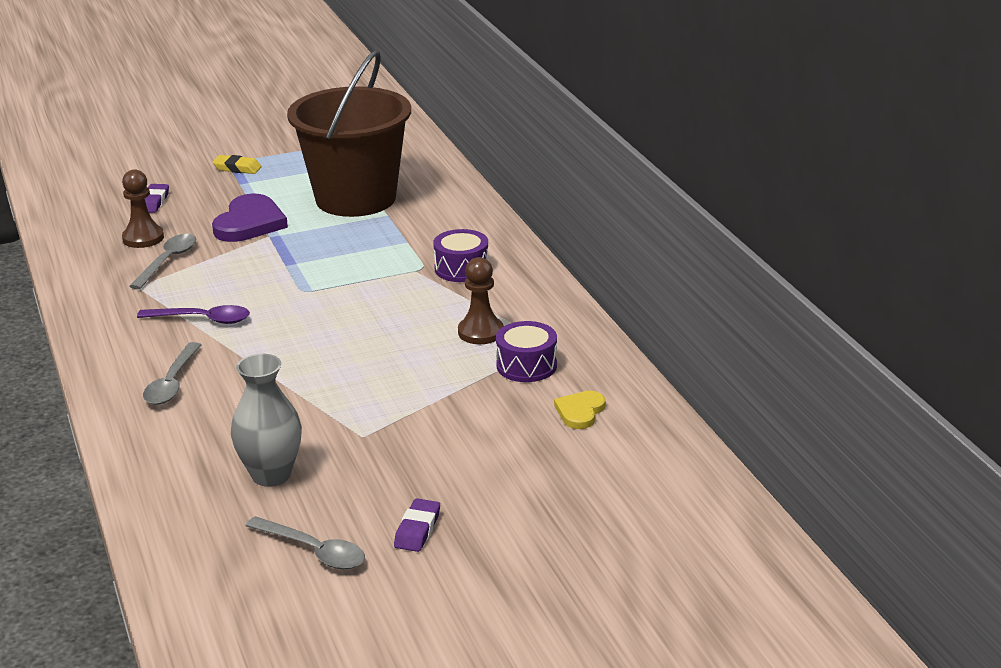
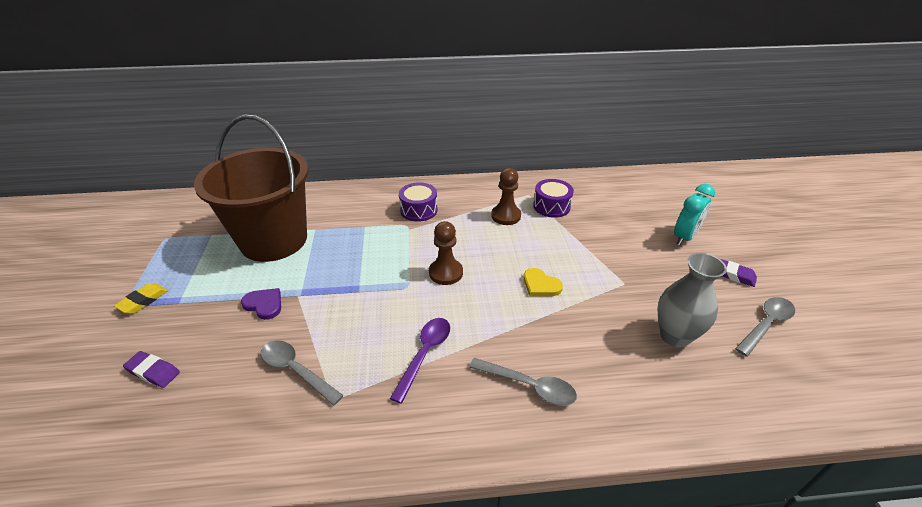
camera: 75 degrees left, 10 degrees up
brown pawn [122,169,164,248] -> brown pawn moved to [429,221,463,285]
purple heart [212,194,288,242] -> purple heart [241,288,281,320], size x0.57
yellow heart [554,391,606,429] -> yellow heart moved to [524,268,563,296]
none -> turquoise clock [674,184,715,245]

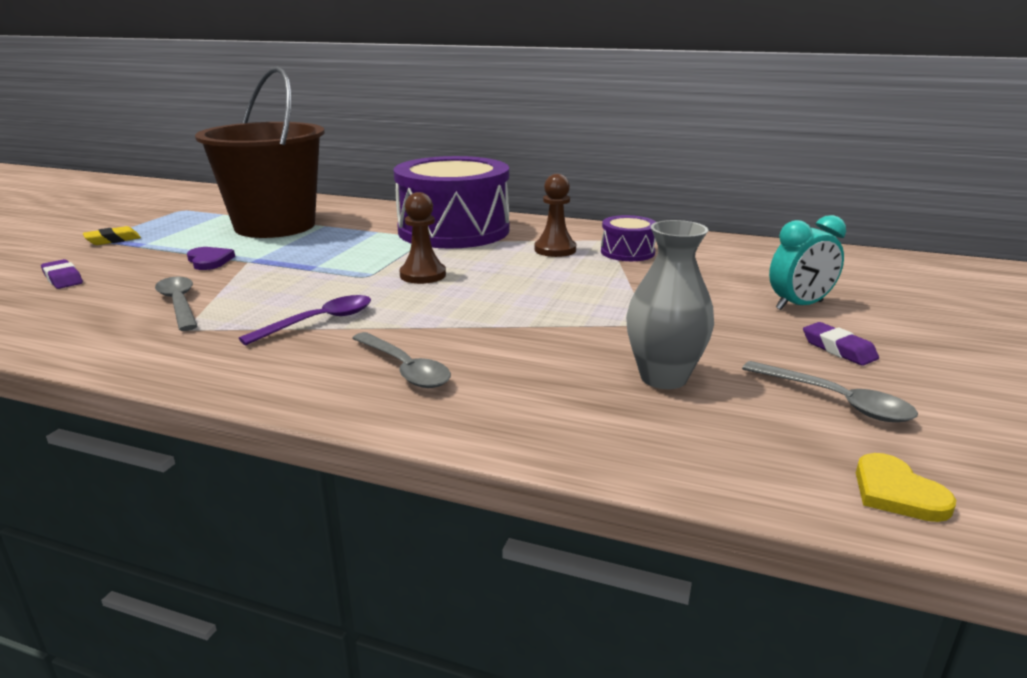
camera: 25 degrees right, 15 degrees down
purple drum [399,182,438,222] -> purple drum [393,156,509,249], size x2.25
yellow heart [524,268,563,296] -> yellow heart moved to [856,453,956,522]
grey spoon [735,297,795,357] -> grey spoon turned 60 degrees clockwise [742,361,918,422]

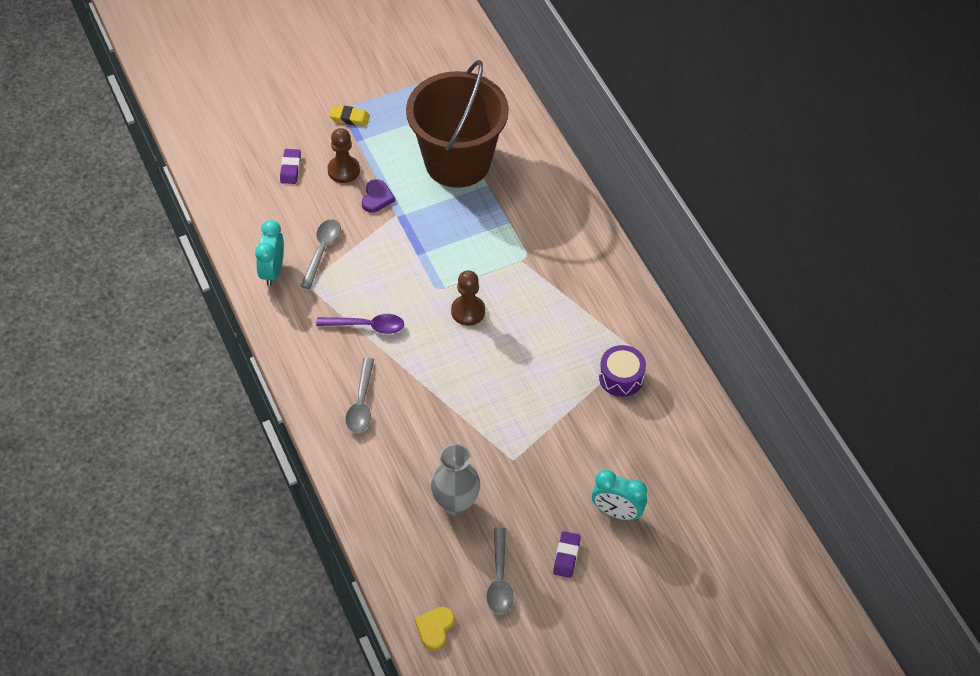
camera: 45 degrees right, 30 degrees up
purple drum [393,156,509,249] -> none
brown pawn [535,174,576,257] -> brown pawn moved to [328,128,360,183]
none -> turquoise clock [255,220,284,286]

